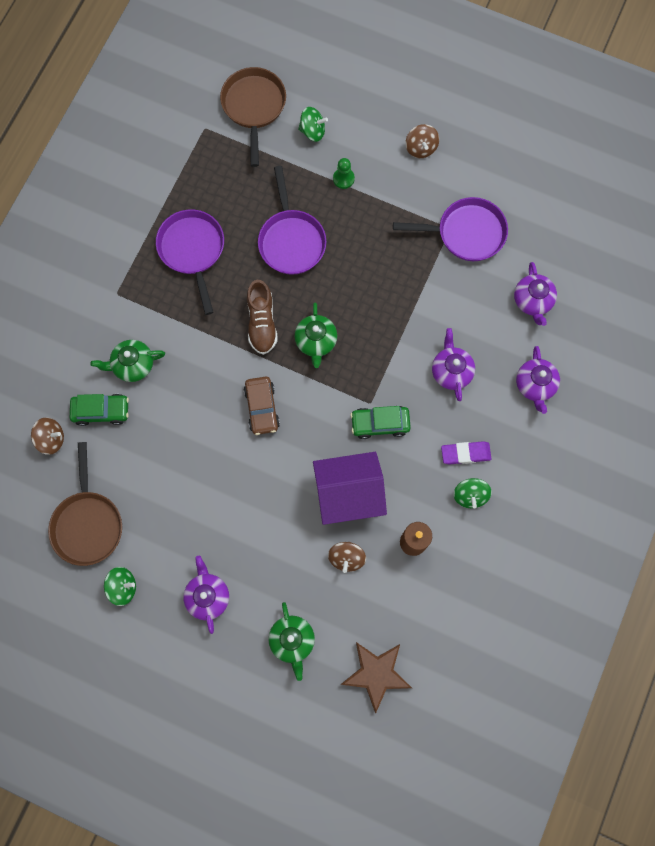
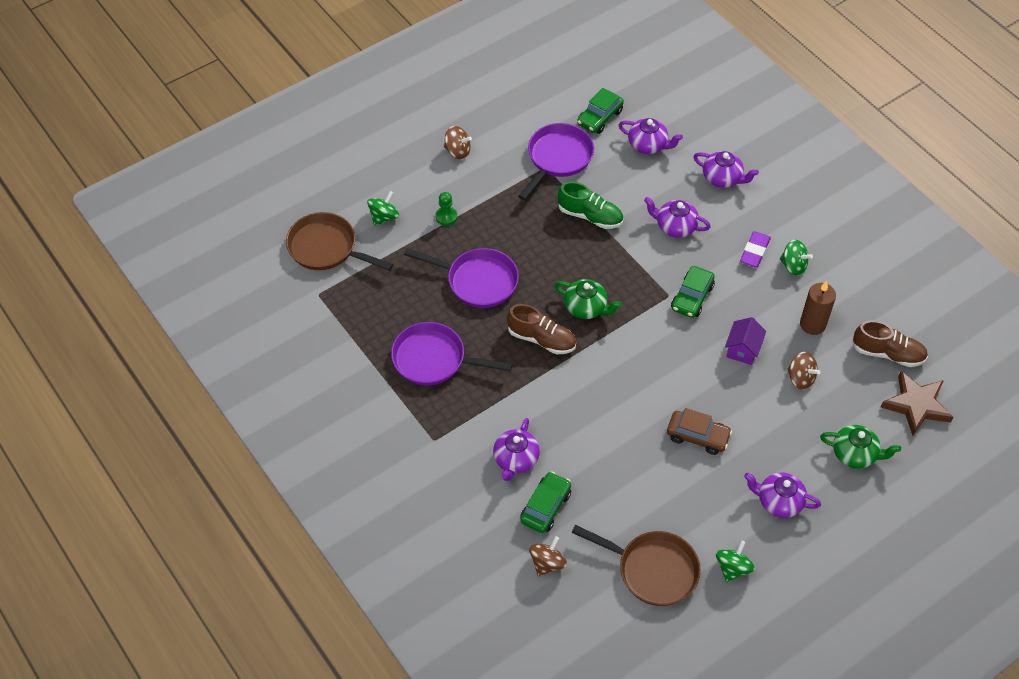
camera: 60 degrees left, 20 degrees down
green teapot [90,340,165,382] -> purple teapot [493,418,540,481]
brown car [244,377,280,435] -> brown car moved to [667,408,732,455]
purple house [313,452,387,525] -> purple house [725,317,766,365], size x0.53
none -> green shoe [558,182,623,229]
none -> green car [577,88,624,134]
none -> brown shoe [852,320,928,367]

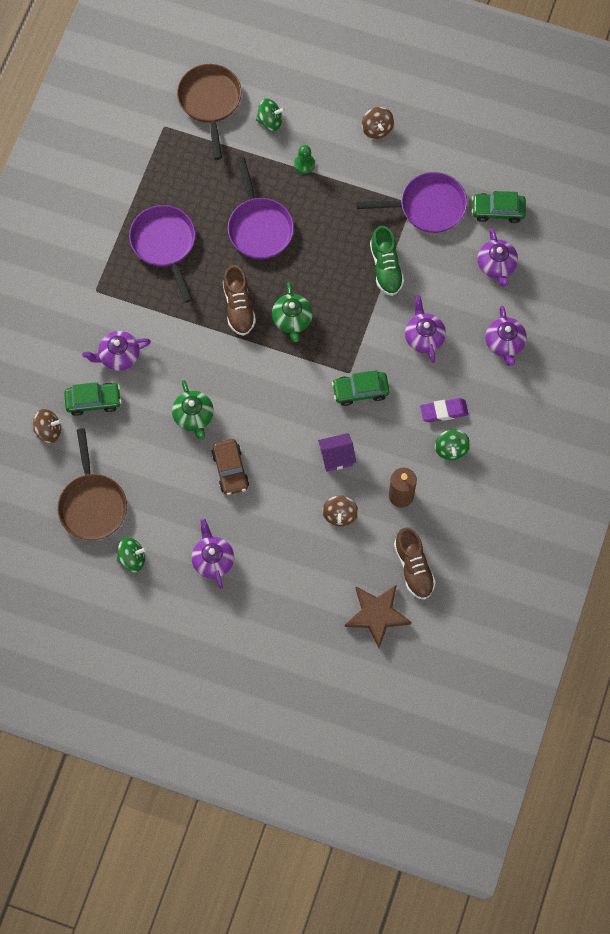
camera: 55 degrees right, 15 degrees up
green teapot [820,425,901,469] -> green teapot moved to [172,380,214,440]

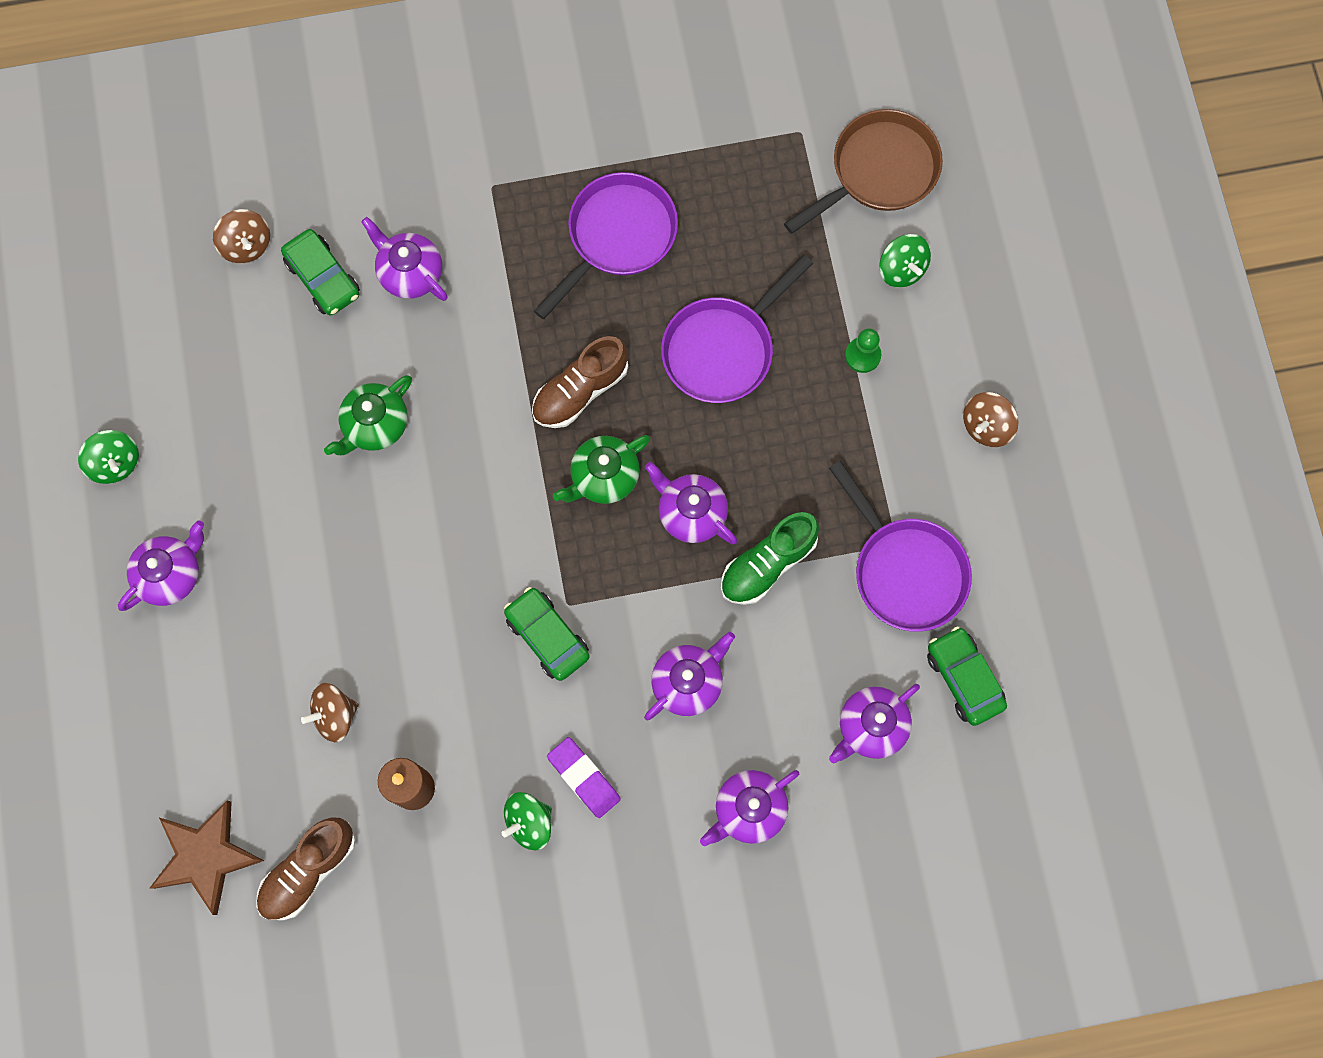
camera: 60 degrees right, 5 degrees up
brown pan [57,428,127,540] -> none
brown car [211,439,249,495] -> none
purple house [318,433,356,472] -> none
none -> purple teapot [645,462,737,544]

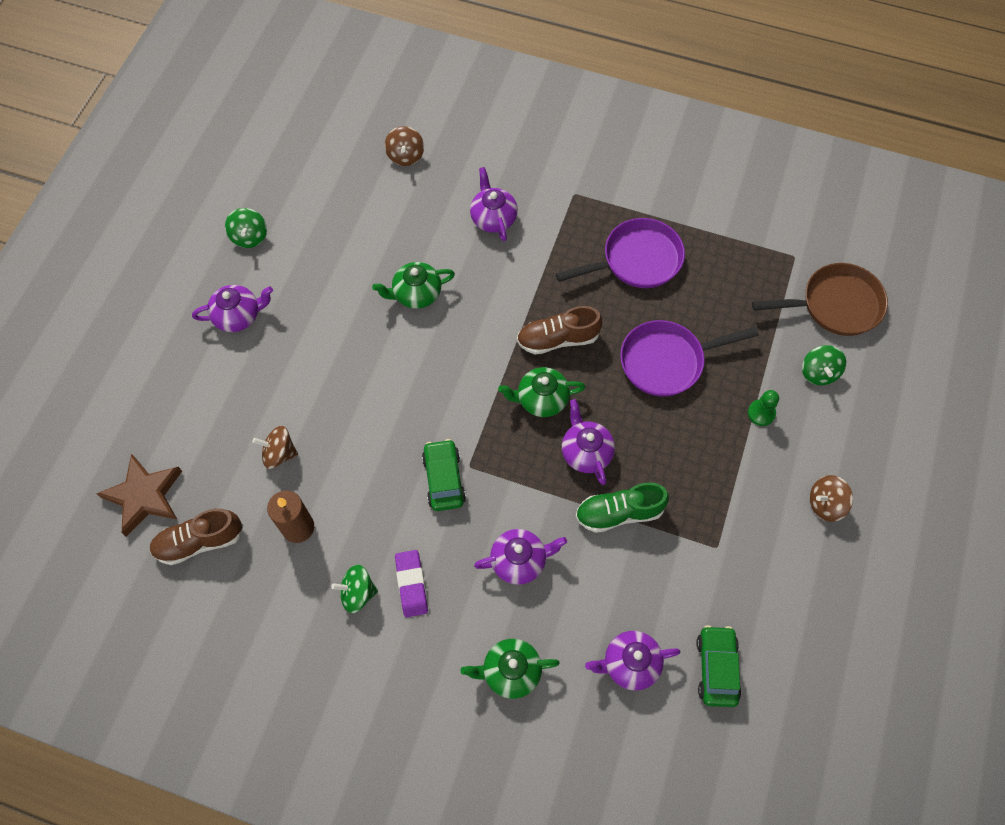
camera: 30 degrees right, 10 degrees down
green car [281,229,360,316] -> none
purple teapot [700,770,799,846] -> green teapot [461,639,560,699]
purple pan [829,461,972,632] -> none

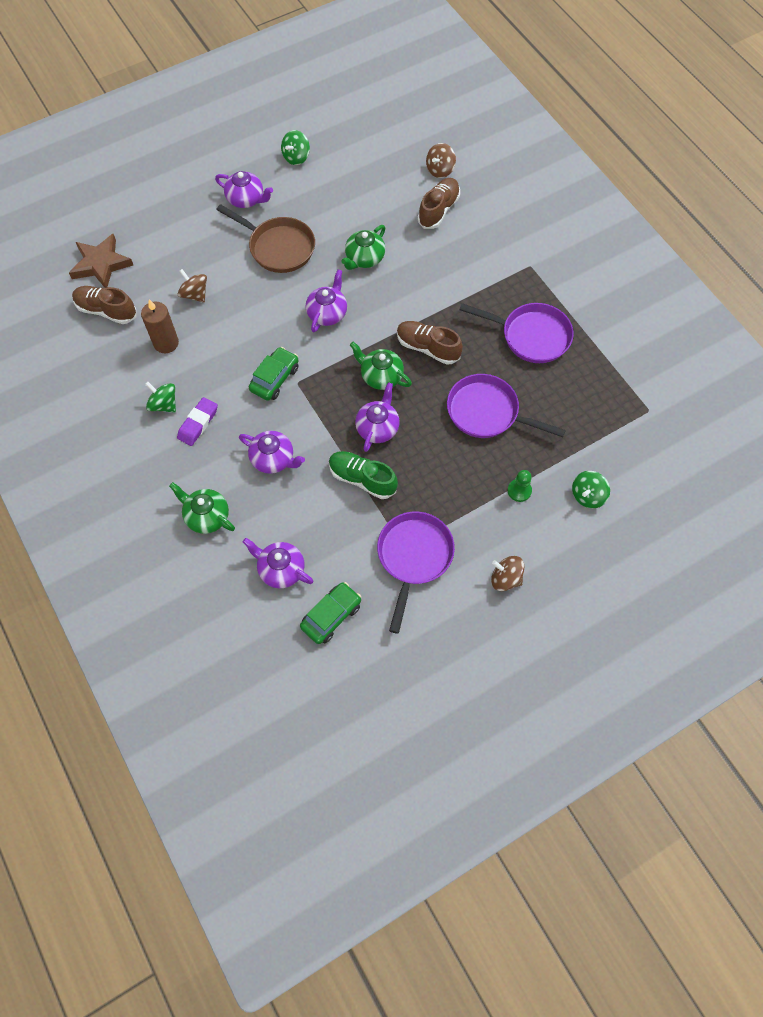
camera: 40 degrees right, 0 degrees up
green teapot [372,262,455,309] -> green teapot turned 75 degrees counterclockwise [341,225,386,270]
purple teapot [470,167,518,241] -> purple teapot moved to [306,269,347,332]
brown pan [752,263,888,336] -> brown pan moved to [216,204,315,273]
none -> purple pan [377,512,455,634]
none -> brown shoe [418,178,460,229]

